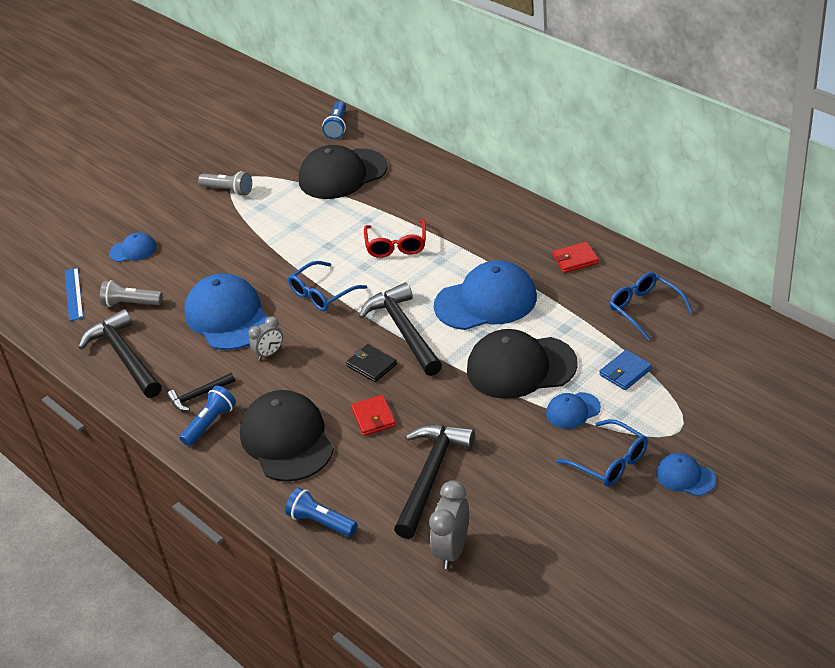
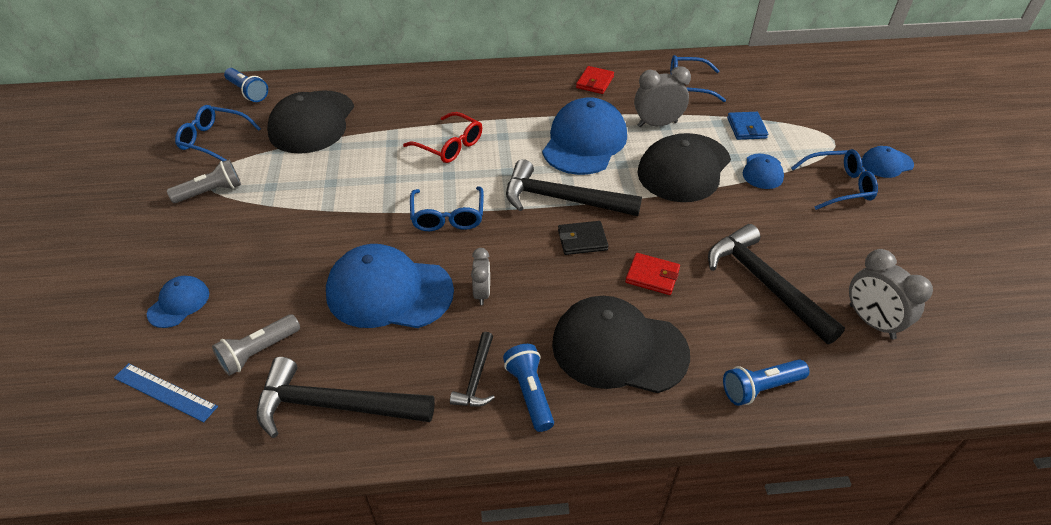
camera: 55 degrees left, 5 degrees up
none -> blue glasses [175,105,261,161]
none -> grey clock [634,66,691,127]

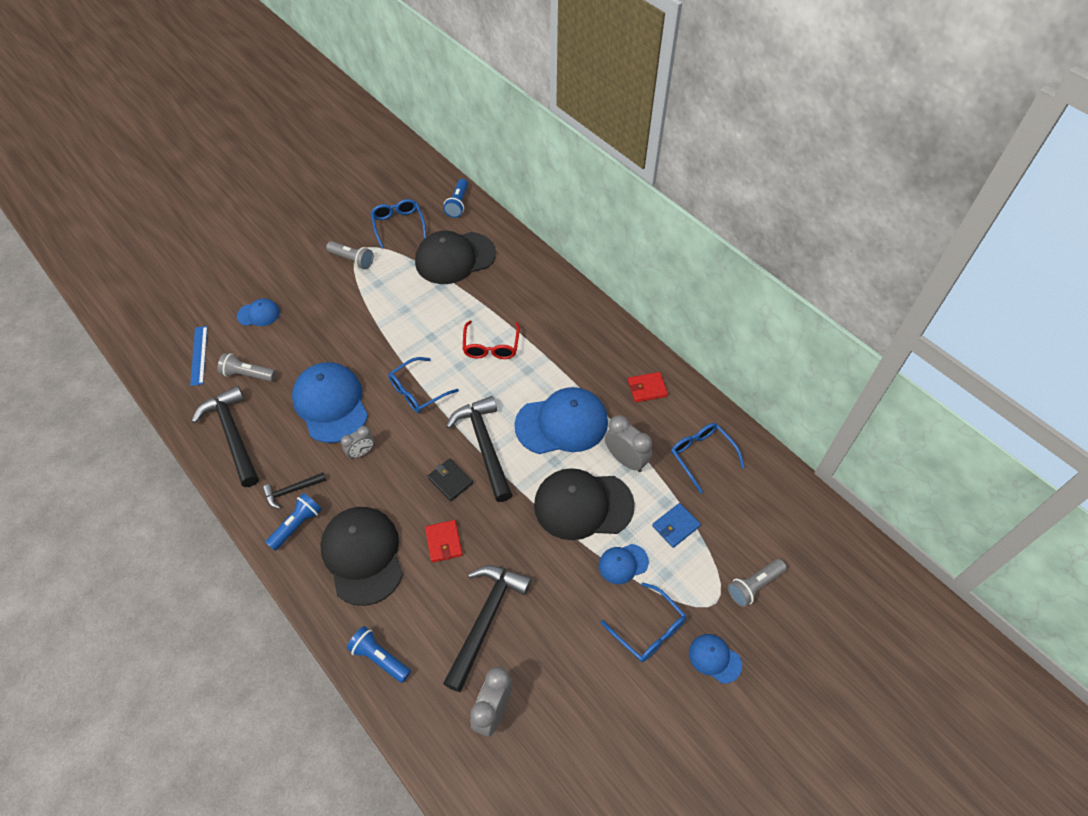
camera: 55 degrees right, 10 degrees up
none -> grey flashlight [728,559,787,607]

